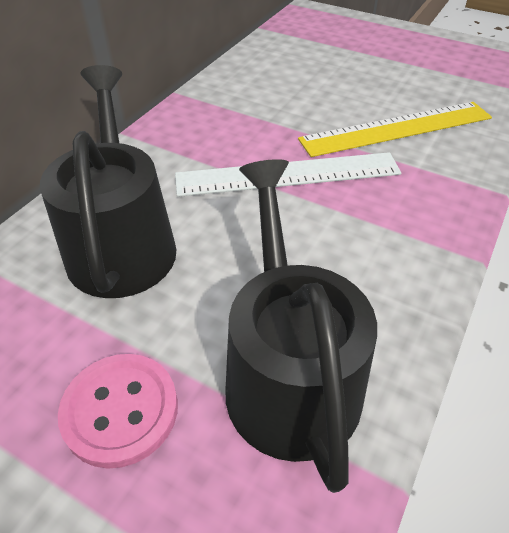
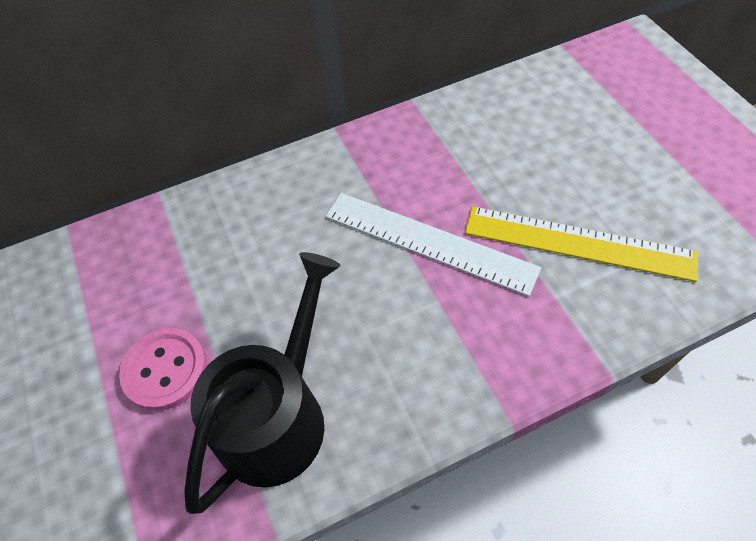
camera: 40 degrees right, 10 degrees up
black watering can [40,65,177,298] -> none

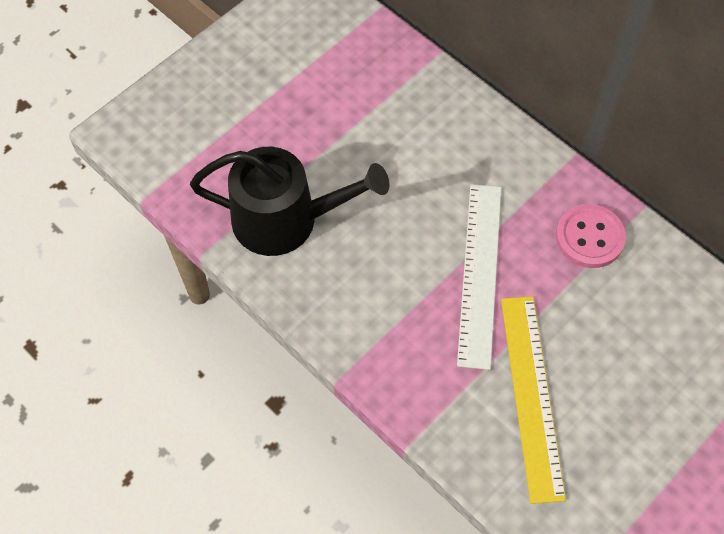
camera: 65 degrees right, 5 degrees up
pink button [119,328,207,411] -> pink button moved to [556,204,626,268]

